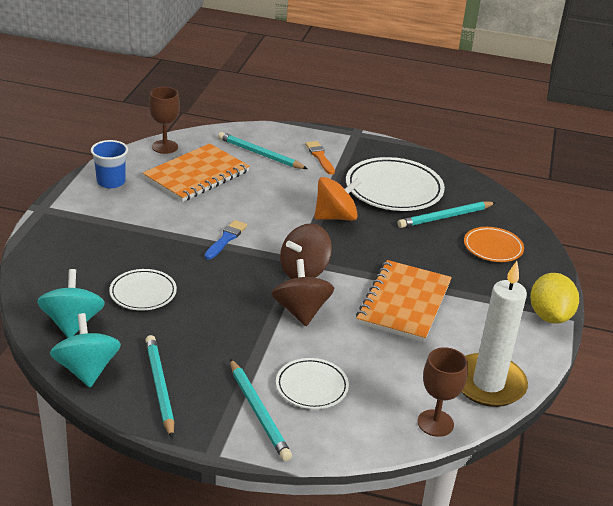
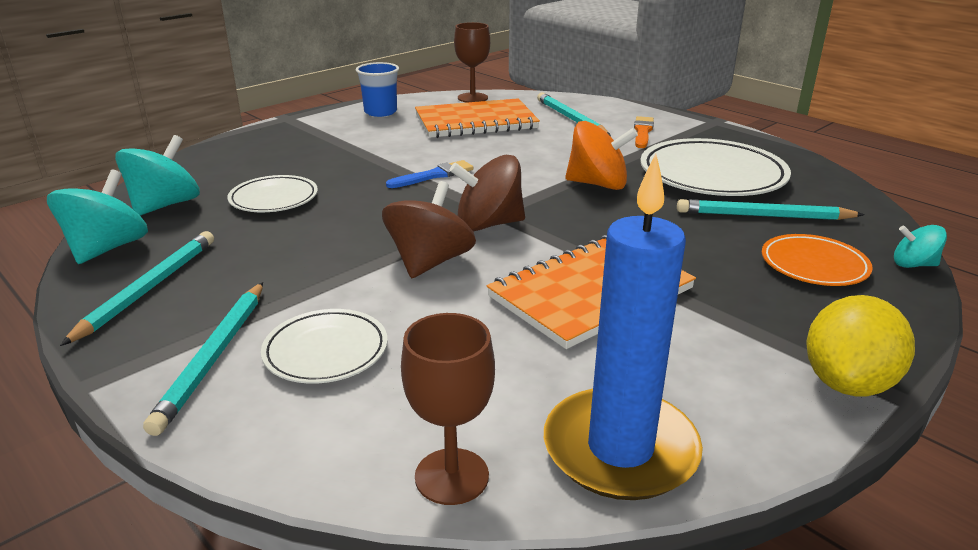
camera: 35 degrees right, 5 degrees down
white candle [461,261,528,407] -> blue candle [544,154,703,500]
none -> turquoise spinning top [894,225,947,268]

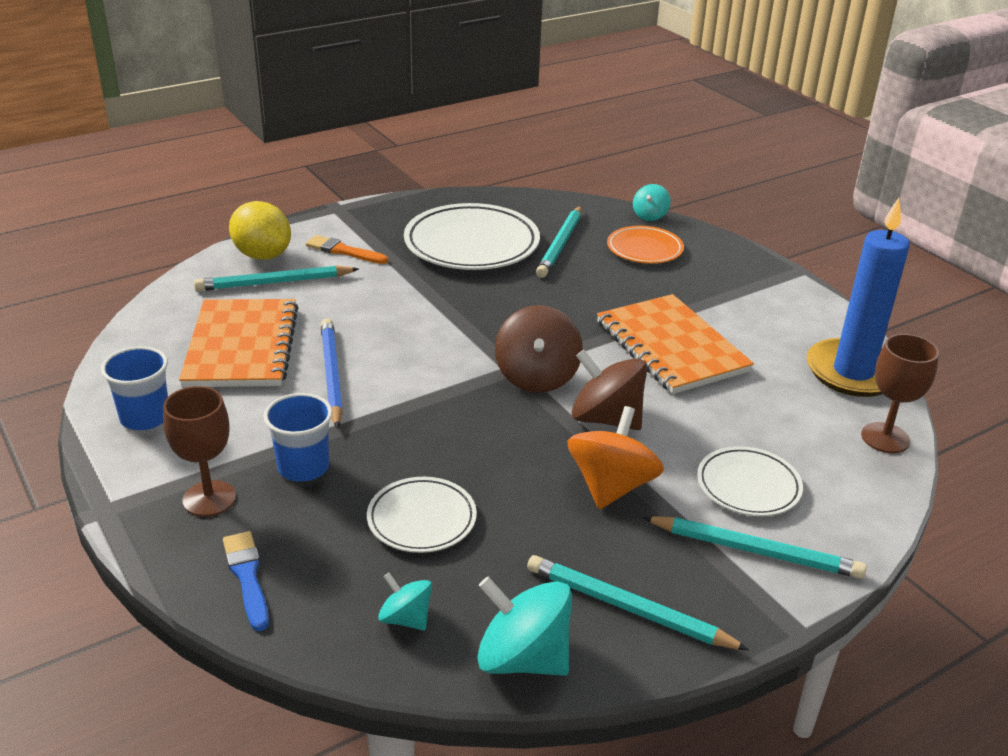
camera: 80 degrees left, 5 degrees up
turquoise spinning top [115,135,200,216] -> turquoise spinning top [378,572,432,630], size x0.55
blue brush [386,160,473,188] -> blue brush moved to [223,531,269,631]
brown goblet [454,22,490,102] -> brown goblet moved to [163,386,236,517]
orange spinning top [565,121,638,190] -> orange spinning top moved to [567,406,664,509]
yellow lemon [807,295,915,396] -> yellow lemon moved to [229,201,291,260]
none -> blue cup [263,393,333,482]
none -> blue pencil [321,318,343,429]

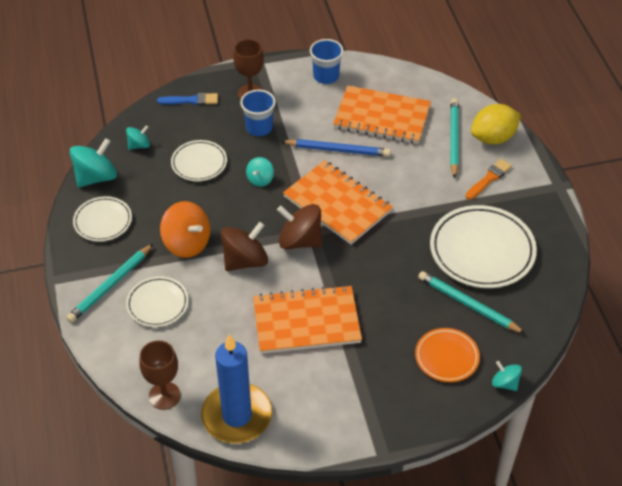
camera: 110 degrees right, 15 degrees up
turquoise pencil [527,555,749,650] -> white plate [73,196,132,242]
none -> turquoise spinning top [246,157,274,187]
none -> orange notebook [283,160,393,245]

